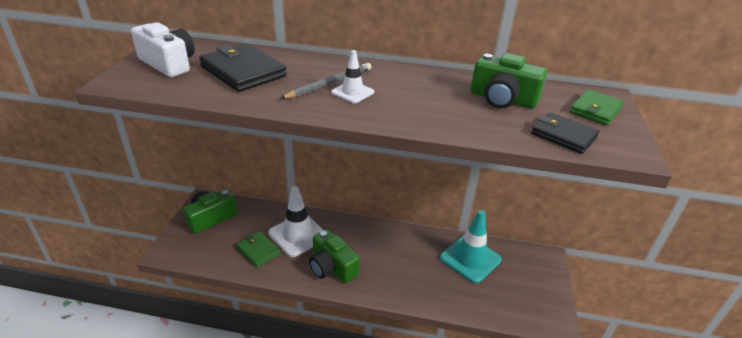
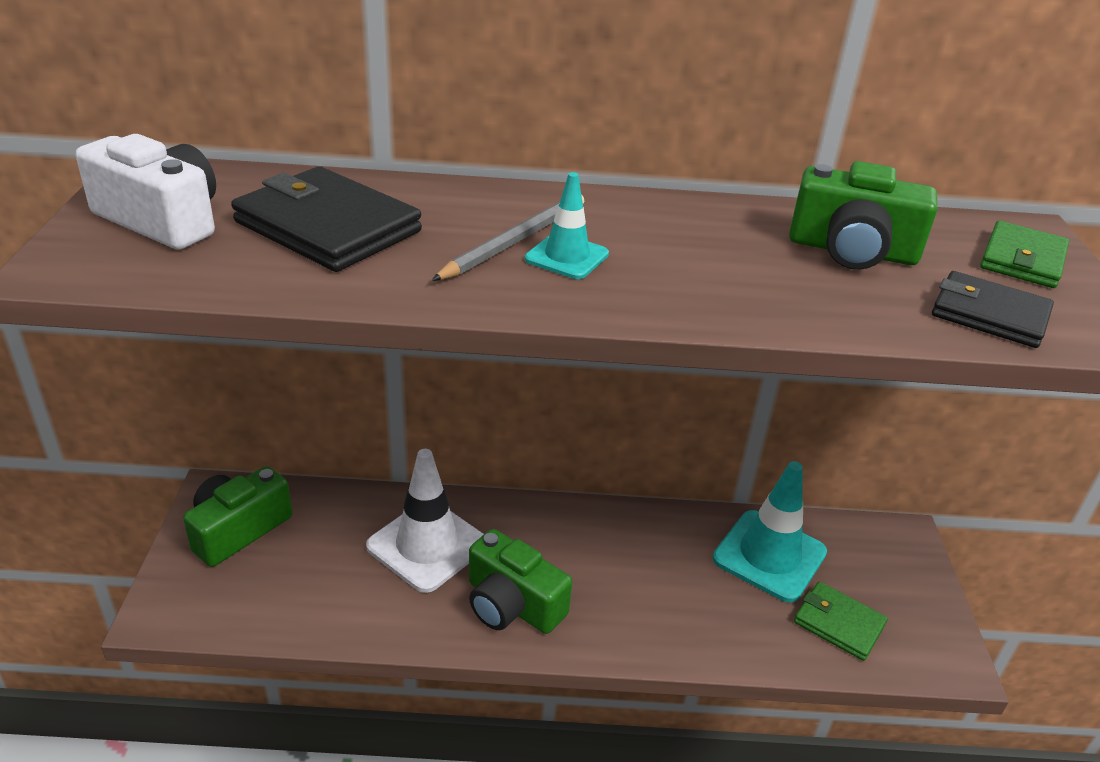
camera: 10 degrees left, 0 degrees up
green wallet [236,231,281,268] -> green wallet moved to [794,582,888,661]
white traffic cone [331,50,374,103] -> turquoise traffic cone [525,172,609,279]

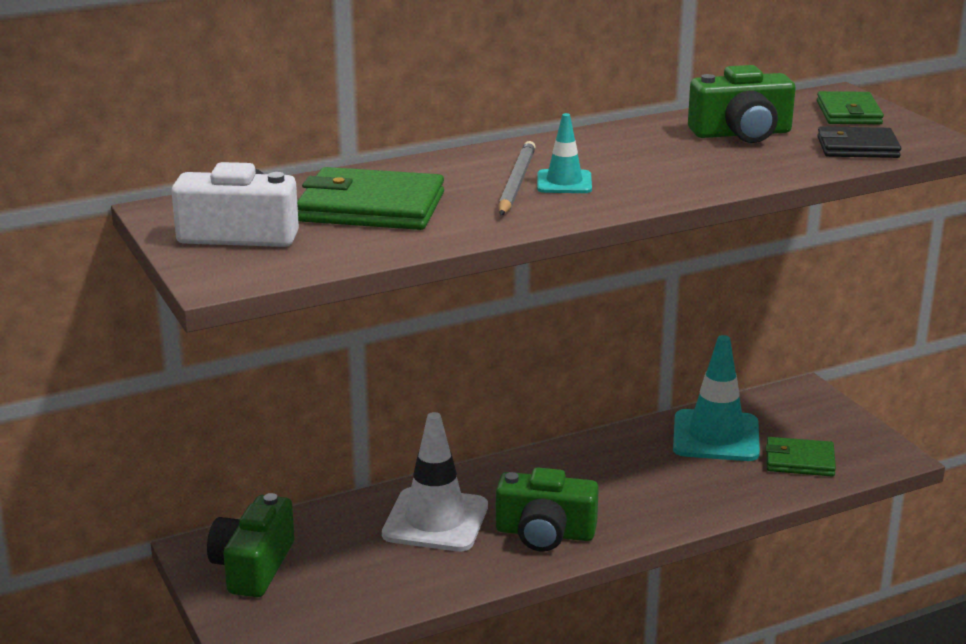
camera: 25 degrees left, 10 degrees down
black wallet [231,166,422,272] -> green wallet [297,167,444,230]

